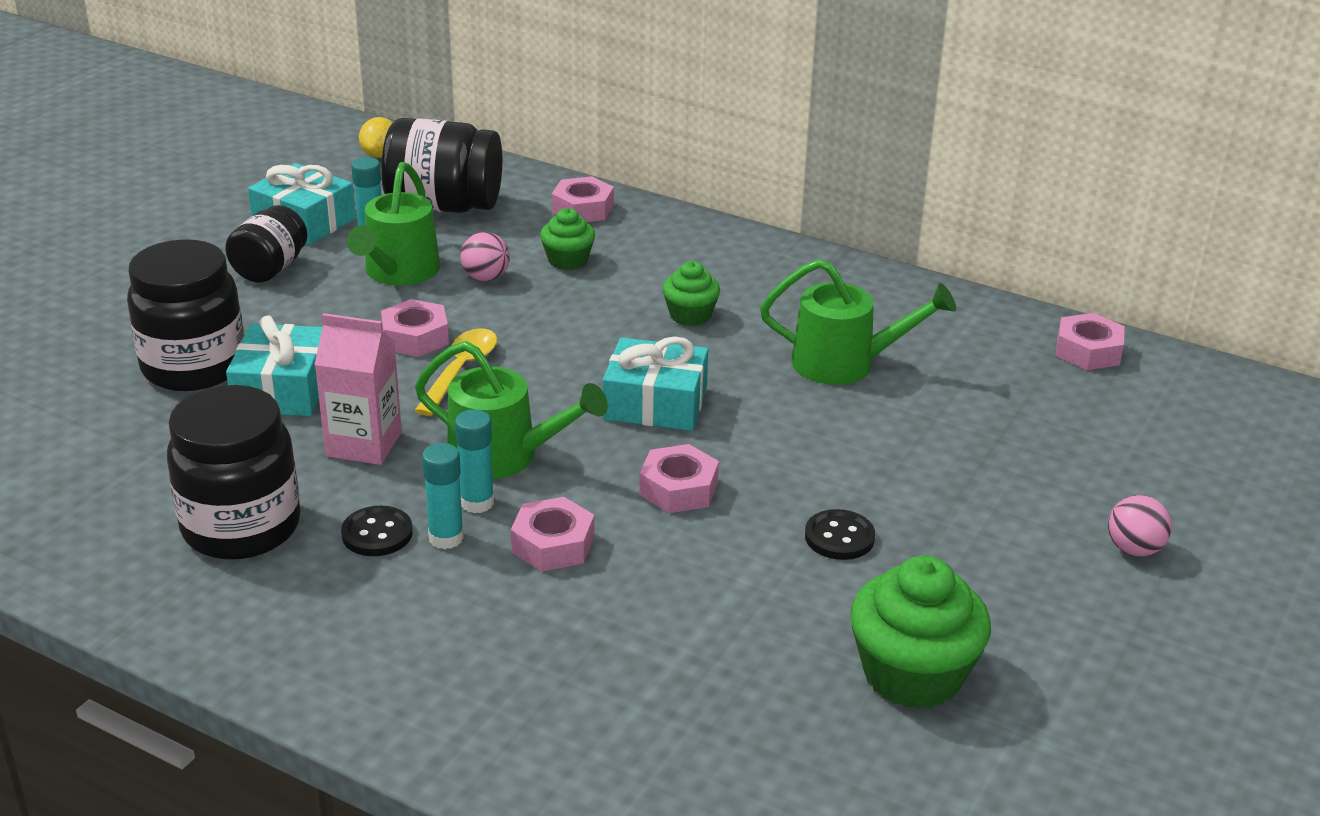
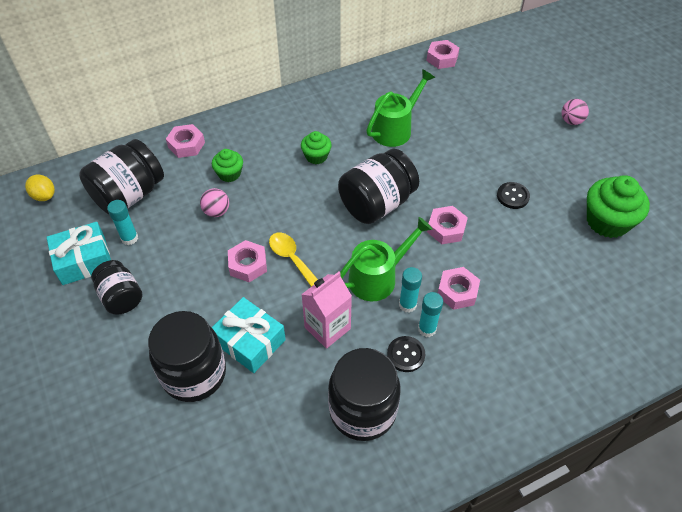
camera: 55 degrees left, 20 degrees up
green watering can [347,162,440,286] -> none
turquoise gift [603,336,708,431] -> black jar [338,149,419,224]

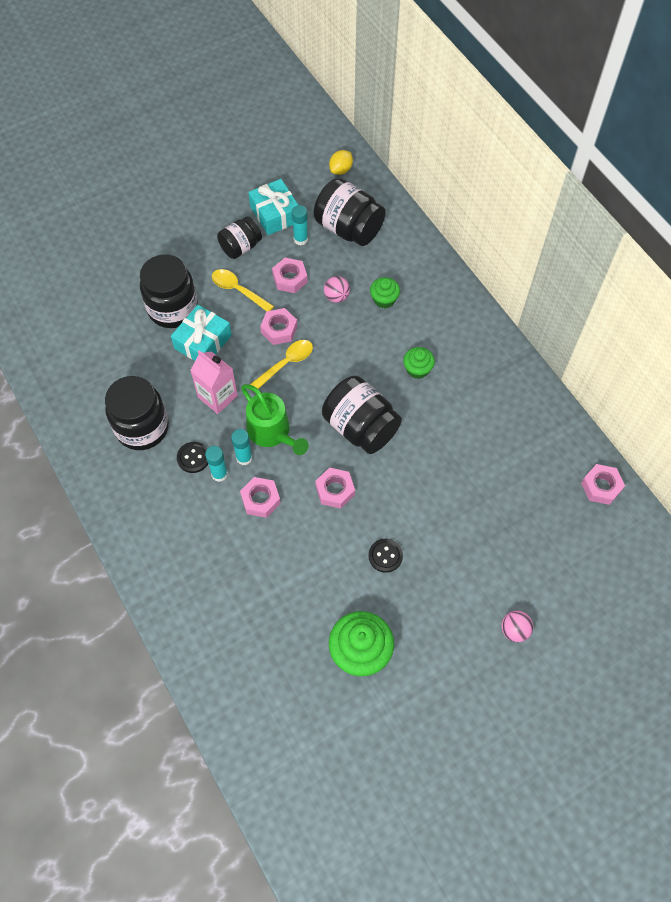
camera: 85 degrees right, 10 degrees up
pink nut [166,124,205,158] -> pink nut moved to [272,258,308,293]
green watering can [366,69,435,147] -> none
none -> yellow spoon [212,269,274,311]

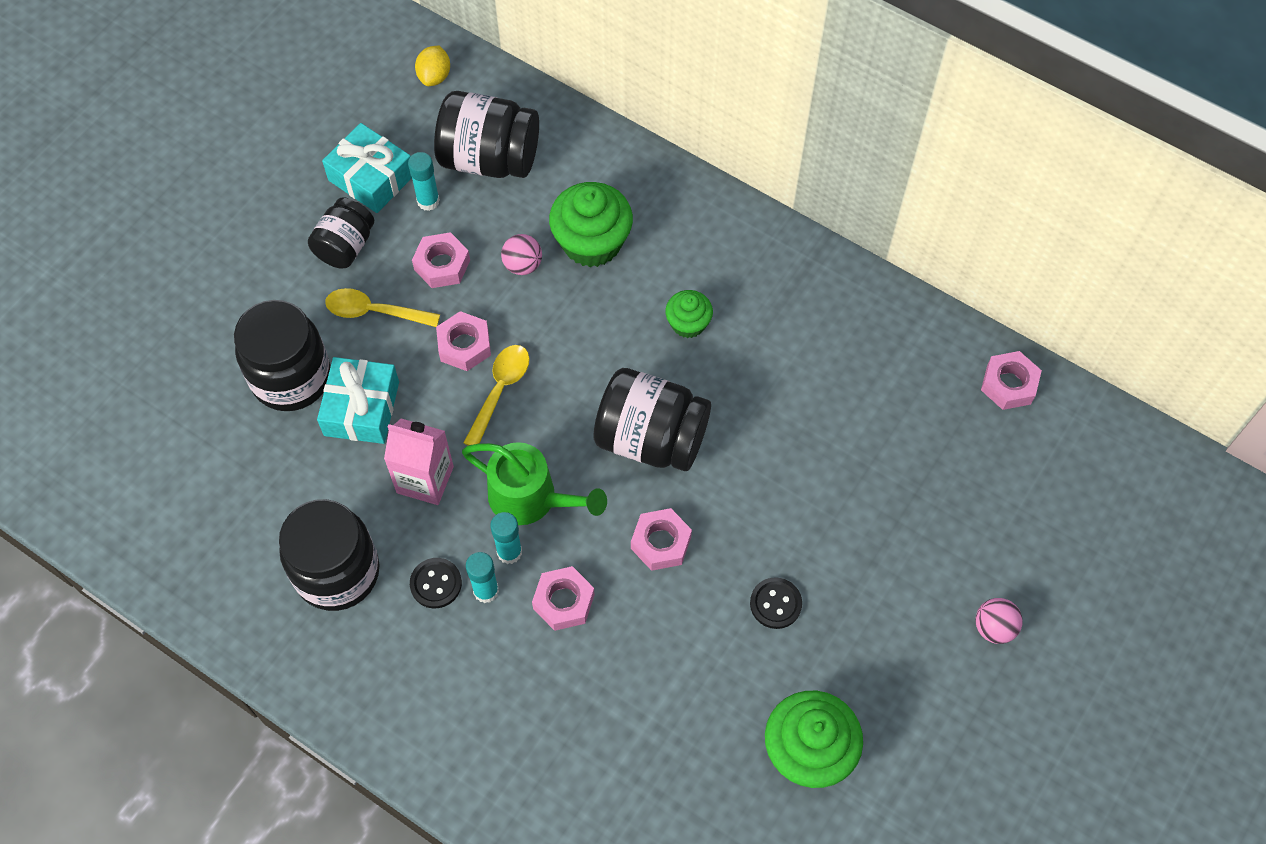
camera: 25 degrees left, 0 degrees up
green cupcake [370,277,400,308] -> green cupcake [549,182,633,267], size x1.79

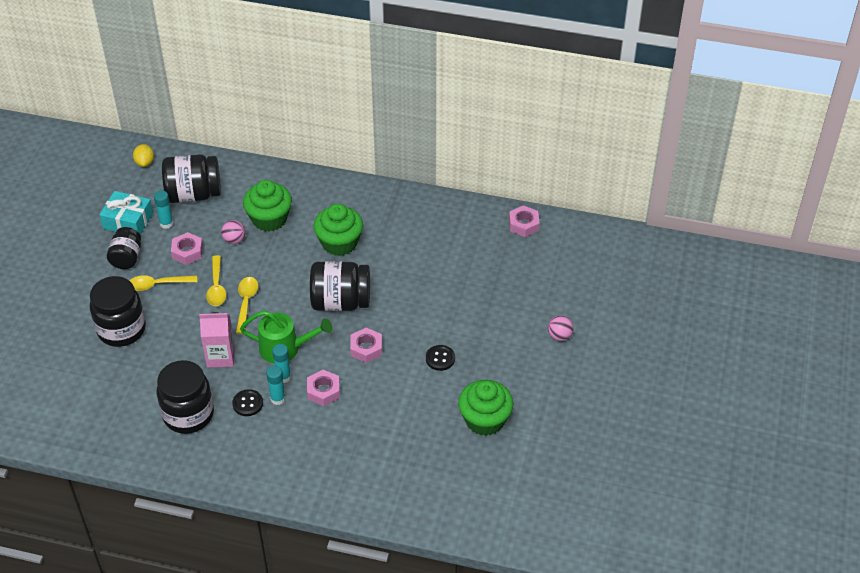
camera: 20 degrees left, 15 degrees down
turquoise gift [317,357,399,444] -> none
pink nut [436,311,491,371] -> yellow spoon [206,255,226,306]
green cupcake [665,290,713,338] -> green cupcake [314,204,363,256], size x1.79

